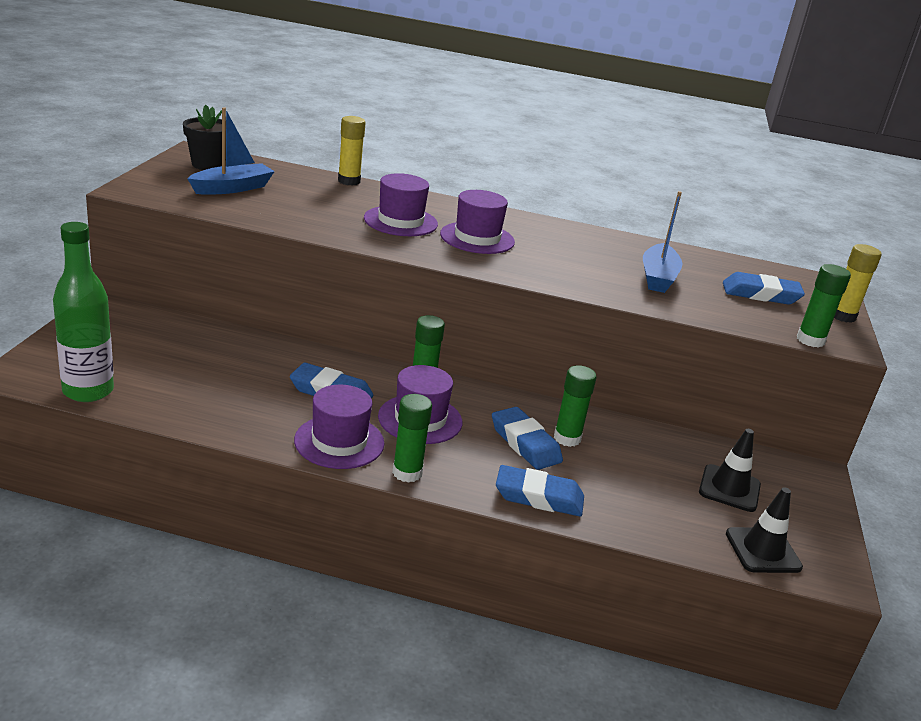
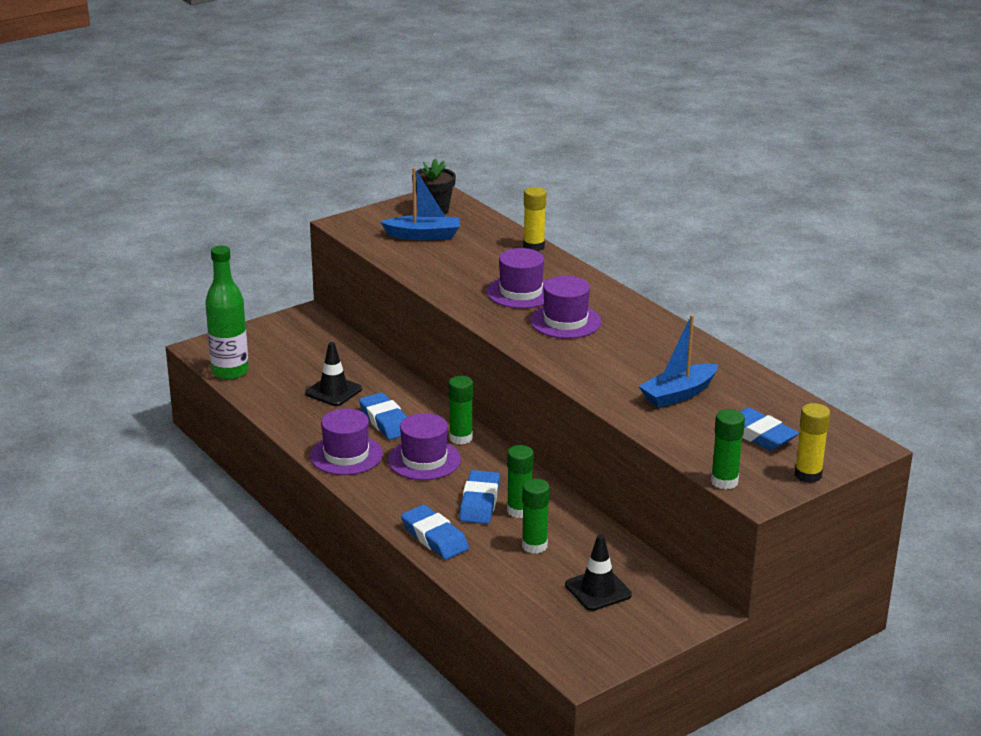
camera: 45 degrees right, 0 degrees up
green glue stick [392,394,432,483] -> green glue stick moved to [522,479,550,554]
black traffic cone [726,487,803,573] -> black traffic cone moved to [305,342,362,406]

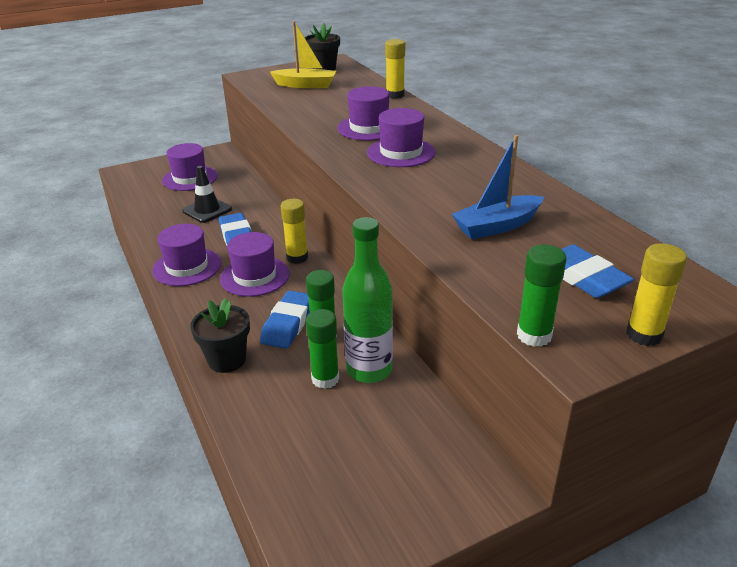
camera: 10 degrees right, 5 degrees up
green bottle [205,246,249,380] -> green bottle moved to [342,217,393,383]
blue boat [381,168,460,240] -> yellow boat [270,21,337,88]
blue eraser [401,505,469,560] -> black flower pot [190,298,250,373]
green glue stick [449,376,473,445] -> yellow glue stick [281,199,308,264]
black traffic cone [565,534,632,611] -> none
none -> purple hat [162,143,218,191]

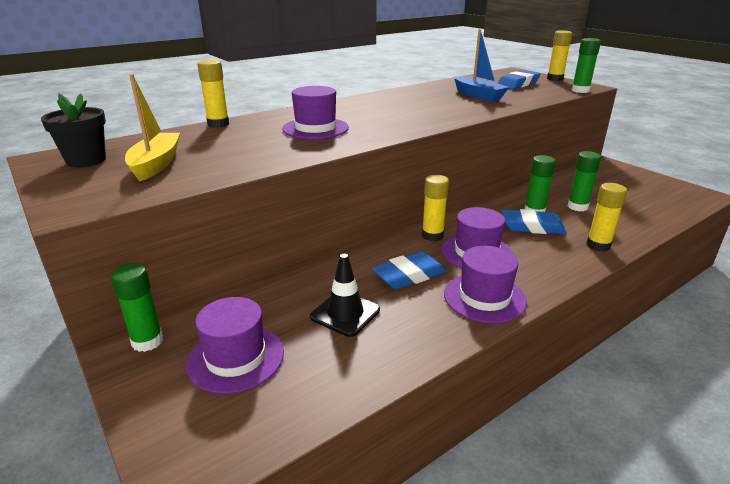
camera: 100 degrees left, 5 degrees down
black flower pot [190,298,250,373] -> yellow glue stick [586,183,627,251]
green bottle [342,217,393,383] -> none
purple hat [367,108,435,167] -> none
none -> green glue stick [110,263,163,352]

